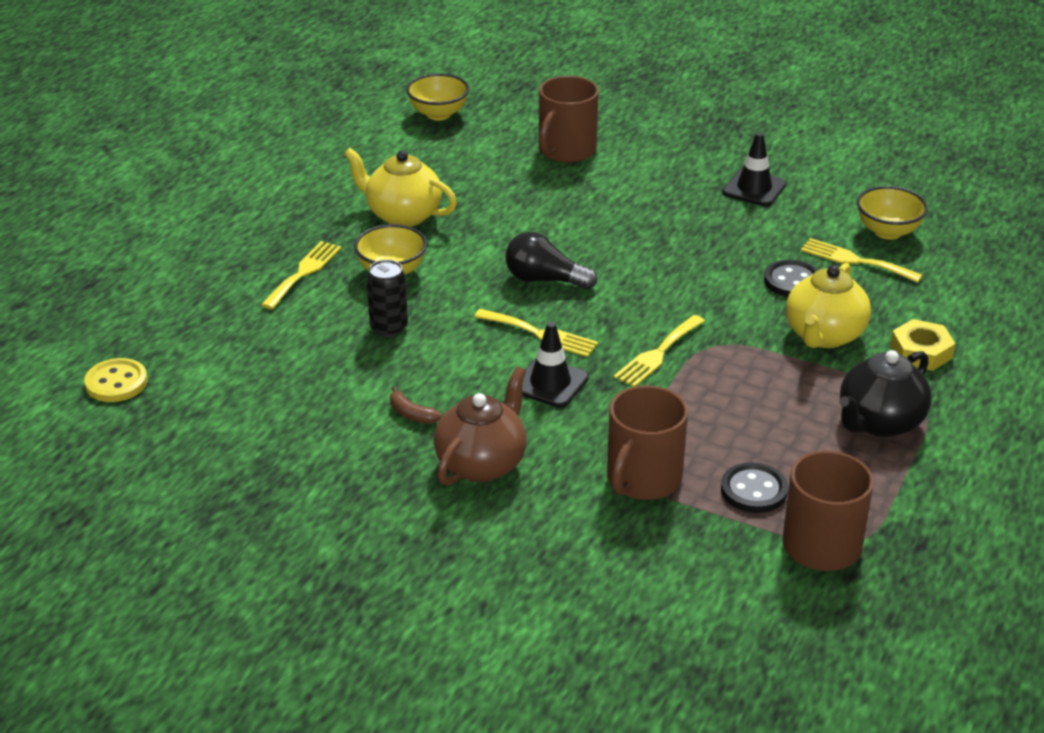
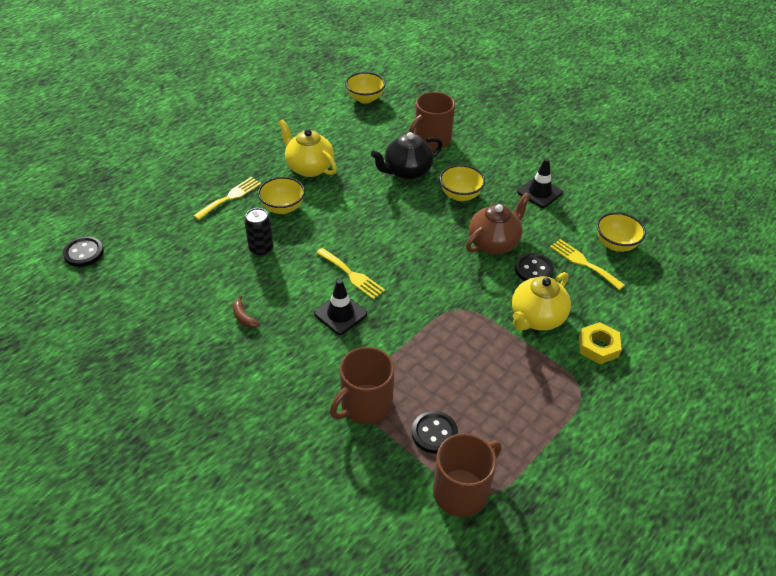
camera: 15 degrees right, 10 degrees up
yellow button [84,358,148,402] -> black button [63,236,104,267]
brown teapot [434,367,527,486] -> brown teapot moved to [466,192,531,254]
black light bulb [506,232,597,289] -> none
yellow fork [614,315,705,387] -> none
black teapot [839,350,932,437] -> black teapot moved to [371,132,442,180]
none -> yellow bowl [439,165,485,201]

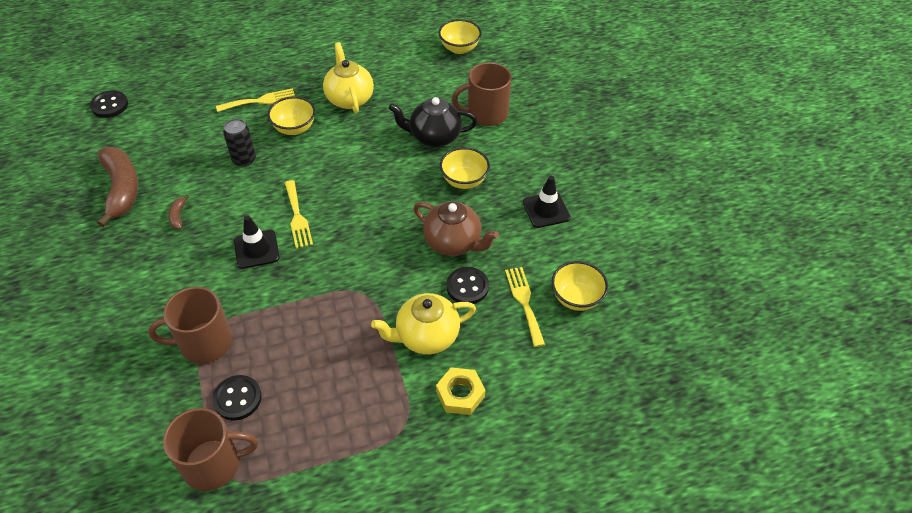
camera: 30 degrees right, 5 degrees up
brown teapot [466,192,531,254] -> brown teapot turned 45 degrees clockwise [413,201,499,256]
none -> brown banana [97,147,138,227]

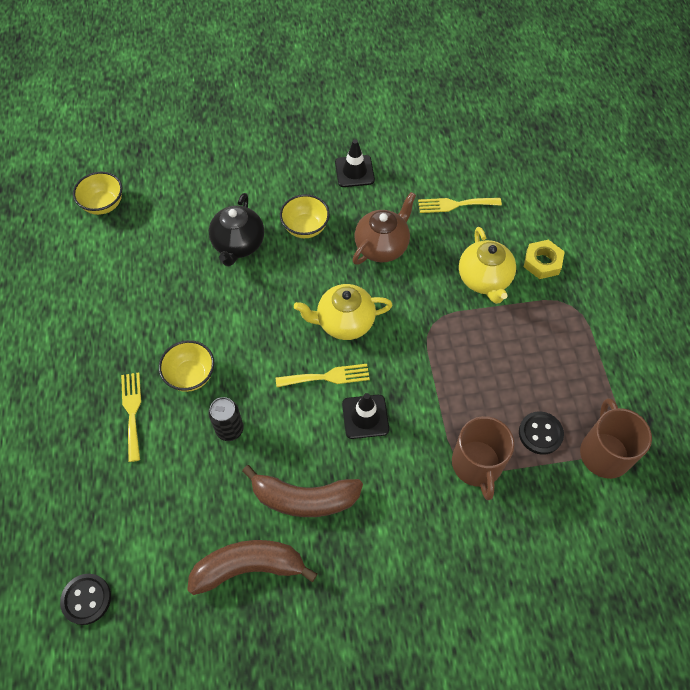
camera: 80 degrees left, 10 degrees up
brown banana [168,195,189,229] -> brown banana [242,465,363,517], size x2.40
yellow teapot [323,42,374,113] -> yellow teapot moved to [294,284,392,340]
black button [446,267,489,304] -> none
brown mug [452,62,512,126] -> none
yellow bowl [552,261,608,311] -> none

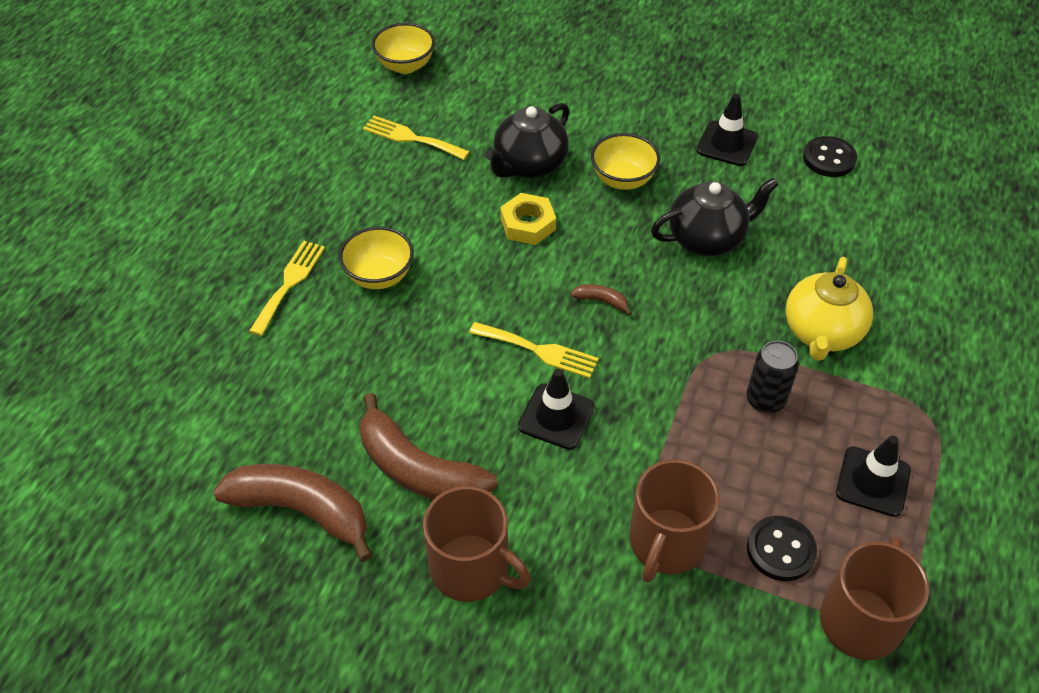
camera: 30 degrees right, 10 degrees down
black button [60,574,111,625] -> black button moved to [803,136,857,177]
black can [208,397,244,441] -> black can moved to [747,340,799,413]
yellow teapot [294,284,392,340] -> brown banana [571,284,632,316]
brown teapot [353,192,416,265] -> black teapot [651,178,779,256]
yellow fork [418,198,502,213] -> yellow fork moved to [363,116,470,160]
yellow nut [524,240,565,279] -> yellow nut moved to [500,193,556,245]
none -> brown mug [423,486,531,602]
none -> black traffic cone [836,435,911,517]

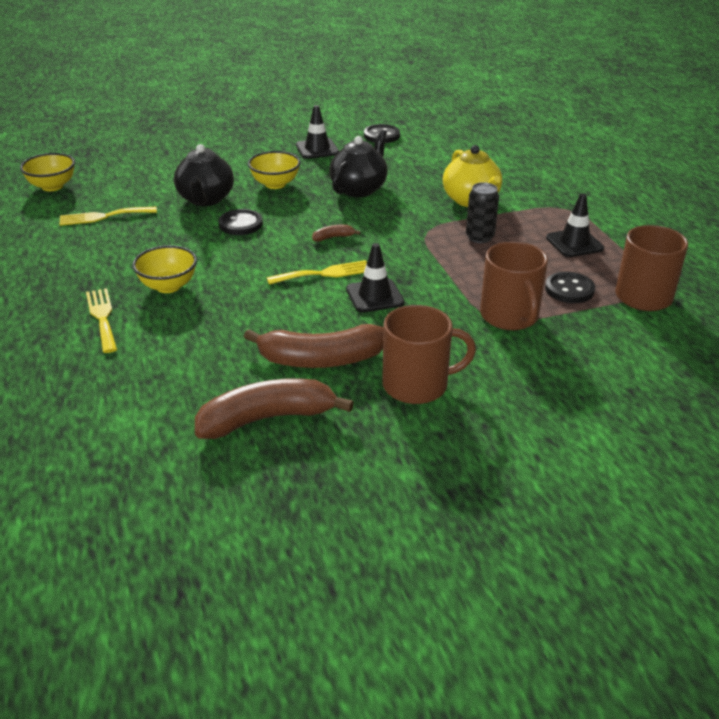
camera: 40 degrees left, 15 degrees down
yellow nut [500,193,556,245] -> black button [219,209,263,235]

